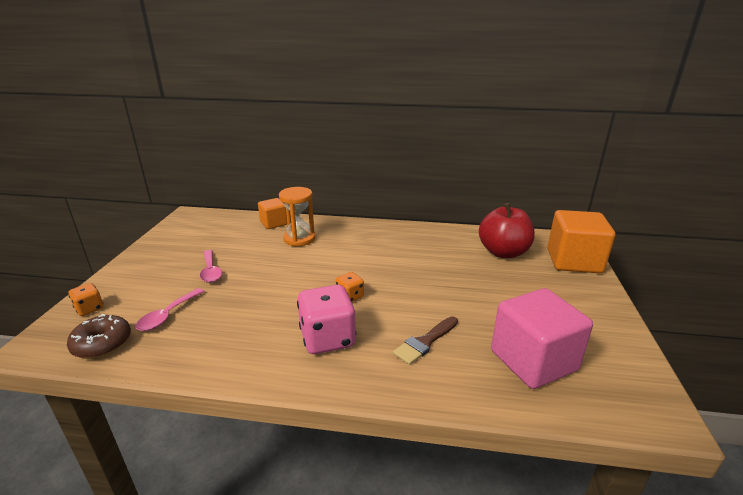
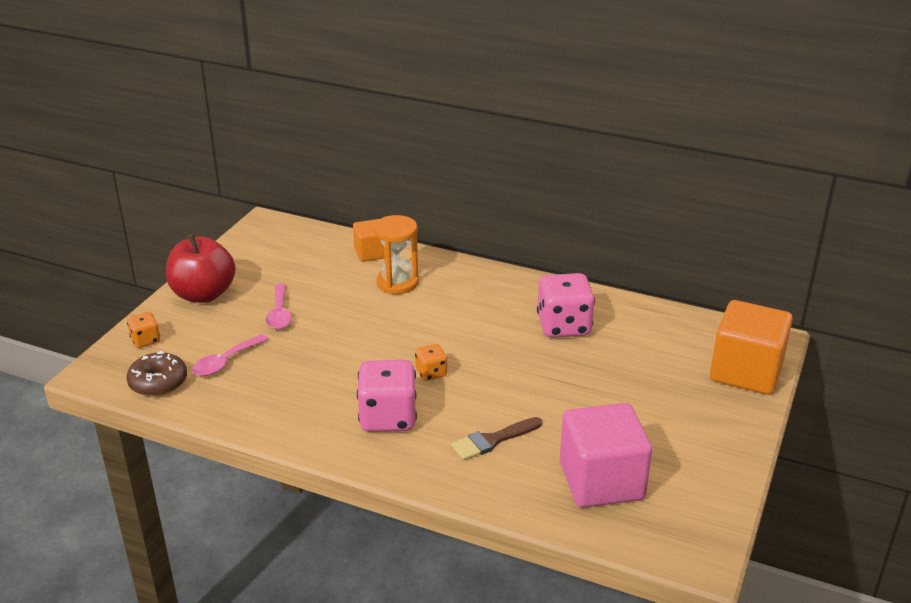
camera: 15 degrees right, 5 degrees up
red apple [479,203,535,258] -> red apple moved to [166,234,236,303]
none -> pink dice [537,273,595,338]

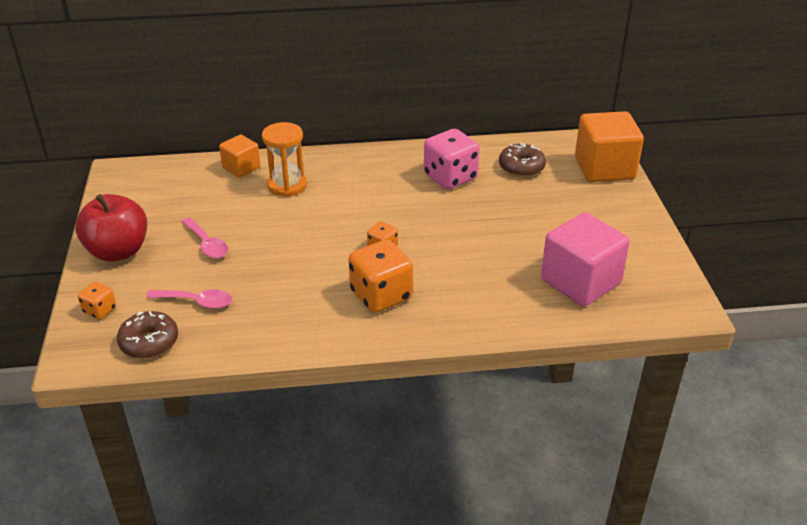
camera: 30 degrees left, 5 degrees up
pink spoon [192,334,268,376] -> pink spoon turned 90 degrees counterclockwise [146,289,232,309]
pink dice [357,360,417,432] -> orange dice [348,240,413,313]
brown brush [451,417,542,461] -> none
none -> brown donut [499,143,546,177]

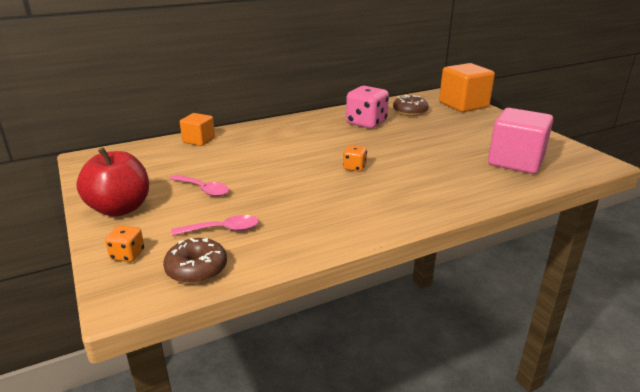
camera: 20 degrees left, 10 degrees down
orange hourglass [262,122,307,197] -> none
orange dice [348,240,413,313] -> none

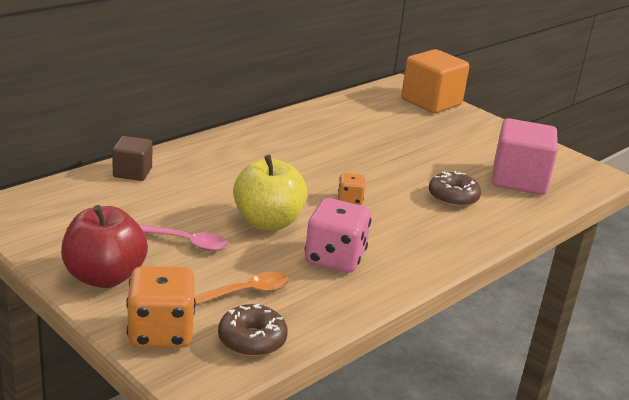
camera: 20 degrees left, 0 degrees up
orange dice [105,225,144,262] -> orange dice [126,266,196,348], size x1.96
pink spoon [171,215,259,236] -> orange spoon [194,272,289,305]
orange cube [180,113,215,146] -> brown cube [112,136,152,181]
pink dice [346,86,389,129] -> pink dice moved to [305,198,371,273]
brown donut [393,95,428,116] -> brown donut moved to [429,171,481,207]
none -> yellow apple [233,155,307,230]

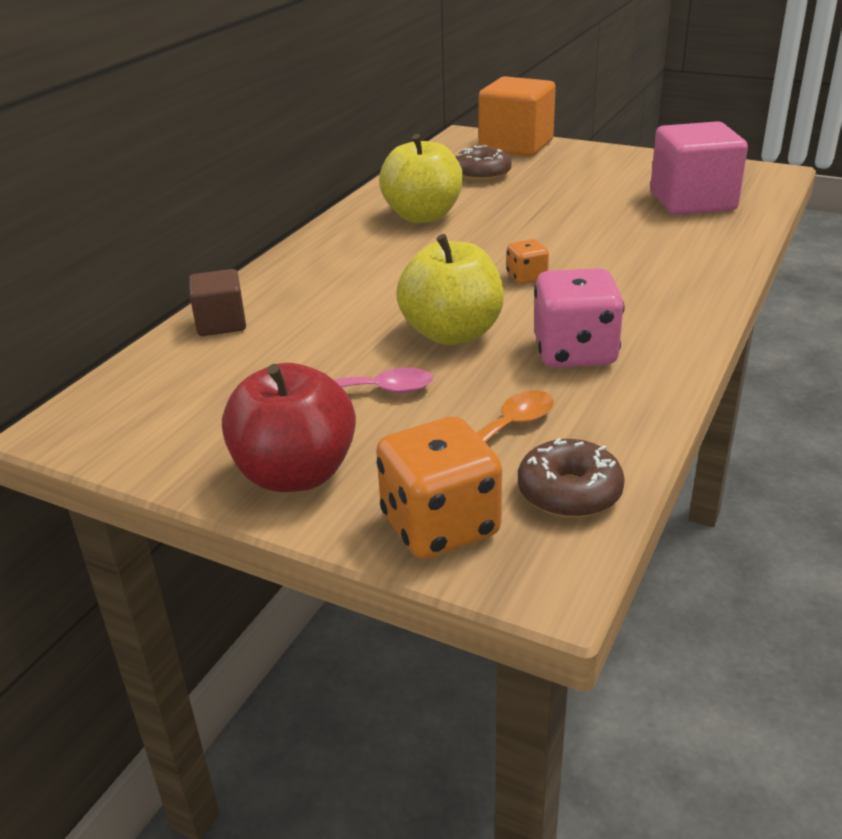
camera: 15 degrees left, 5 degrees up
brown donut [429,171,481,207] -> brown donut moved to [455,145,512,182]
none -> yellow apple [379,134,463,223]

